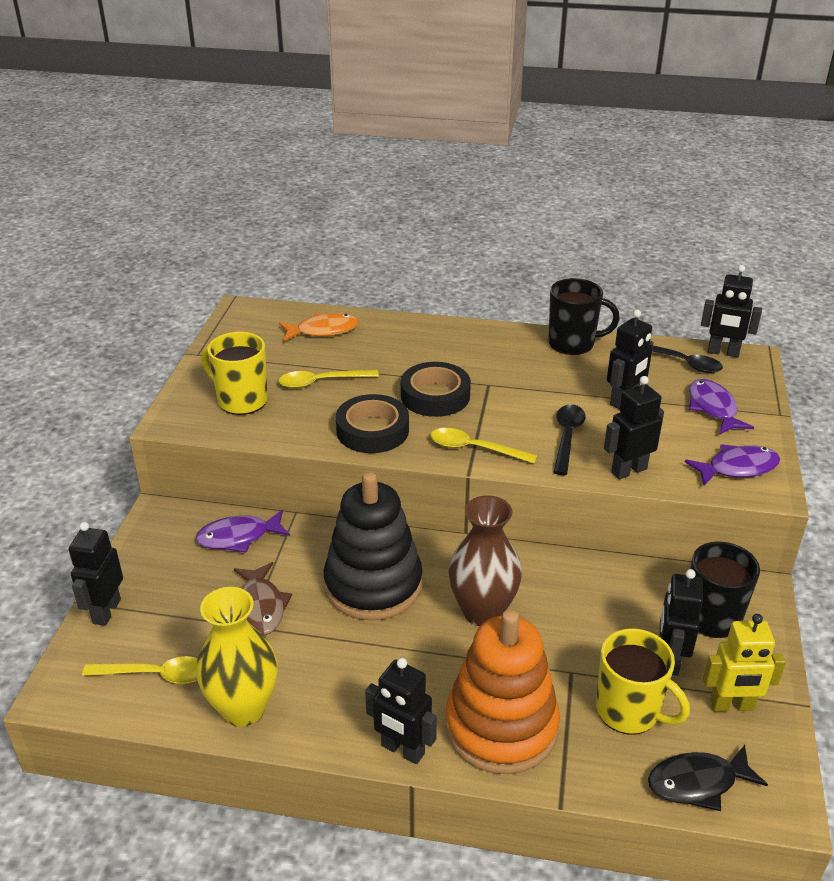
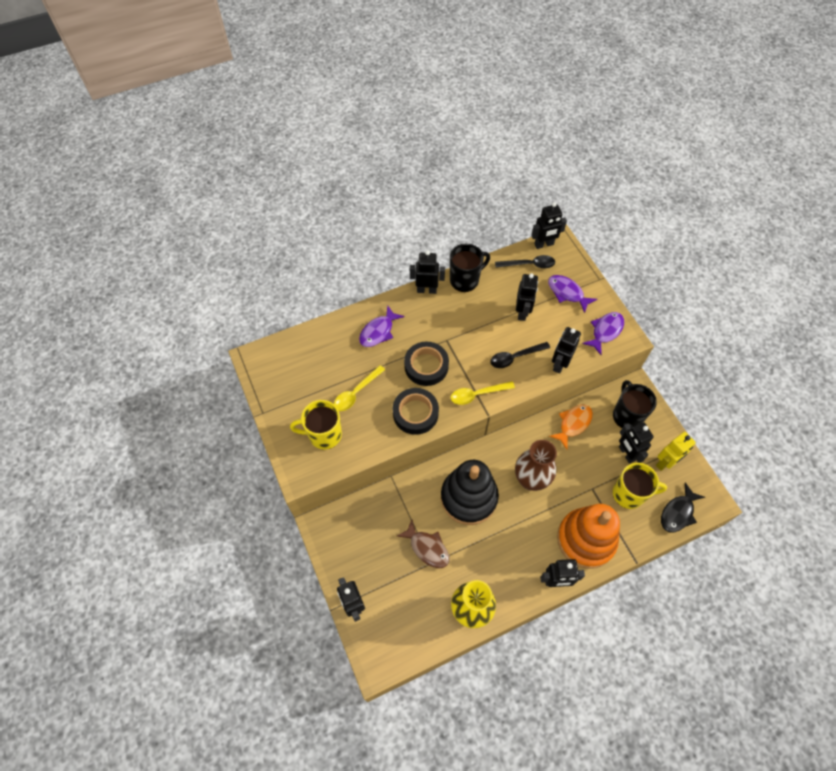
camera: 35 degrees left, 25 degrees up
yellow spoon [82,656,198,684] -> none
purple fish [196,510,290,553] -> purple fish moved to [359,305,404,347]
orange fish [279,313,358,341] -> orange fish moved to [549,404,593,449]
black spoon [553,404,585,475] -> black spoon turned 90 degrees counterclockwise [490,342,550,368]
none -> black robot [410,250,445,294]

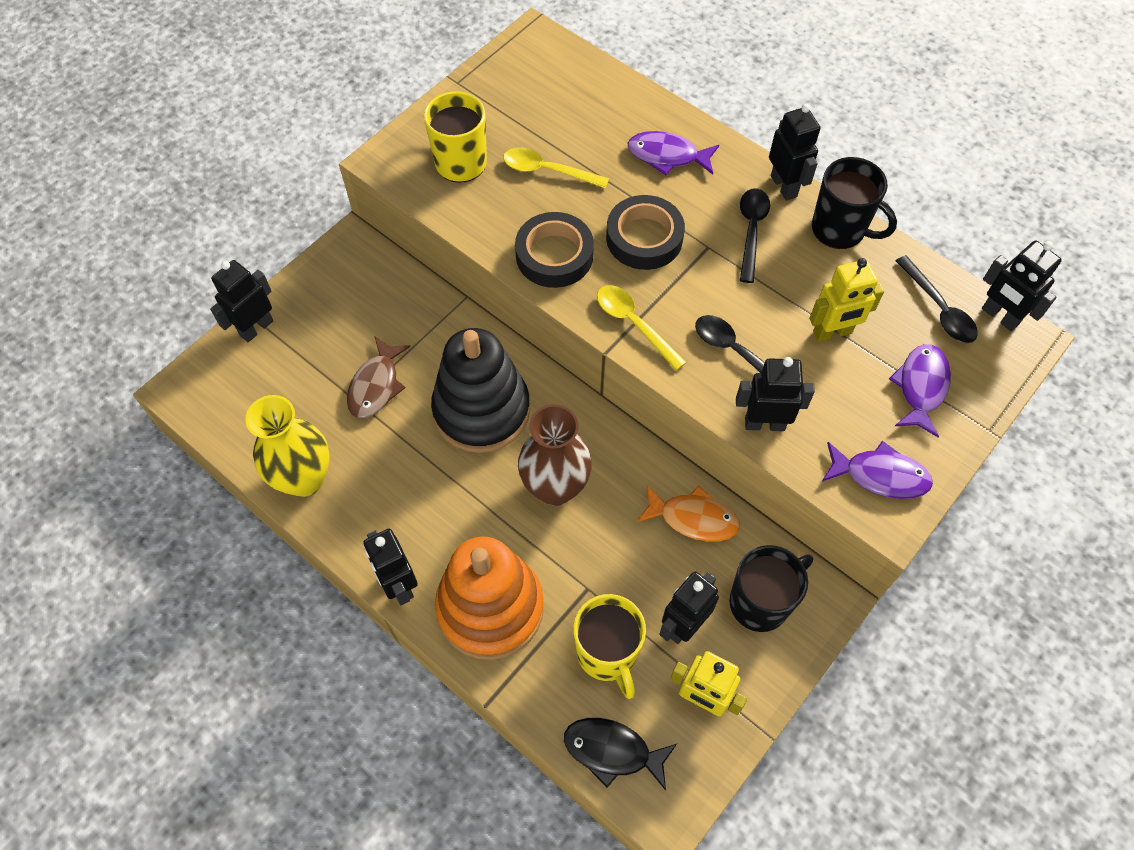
camera: 65 degrees right, 0 degrees up
black robot [516,273,538,321] -> yellow robot [809,258,884,342]
none -> black spoon [740,188,770,283]

